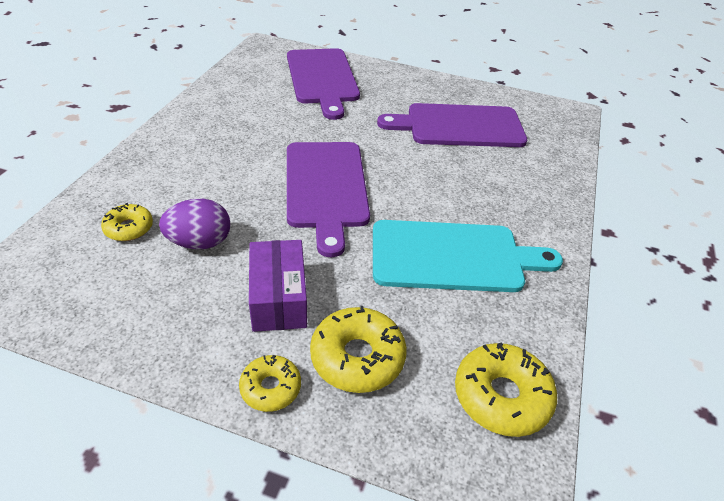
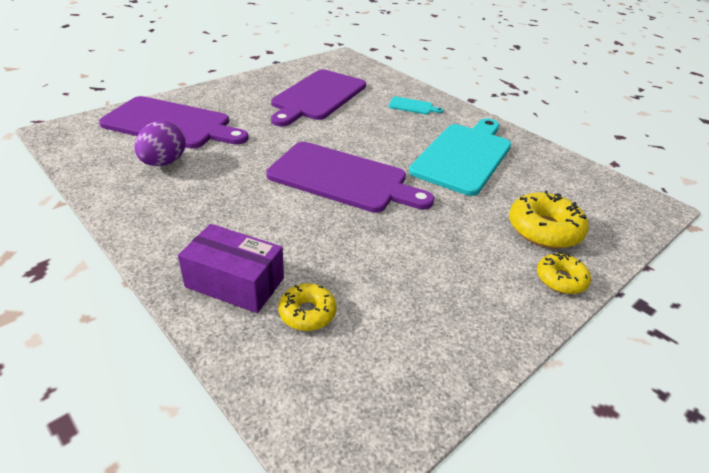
camera: 60 degrees left, 5 degrees down
purple egg [159,199,231,249] -> purple egg moved to [134,120,186,166]
purple box [249,240,307,332] -> purple box moved to [178,224,284,313]
yellow donut [455,343,557,437] -> none
none -> turquoise cutting board [389,96,444,115]

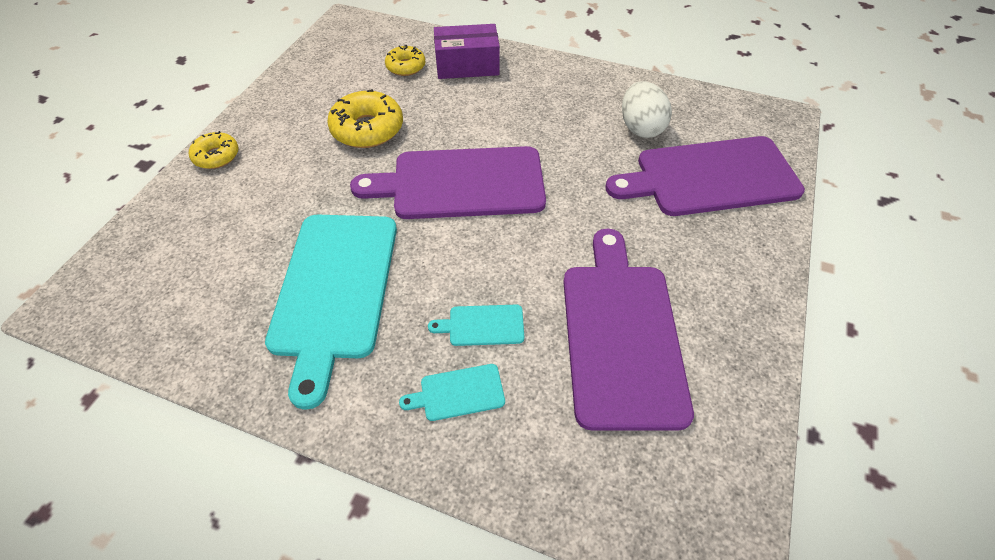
camera: 155 degrees right, 15 degrees up
purple egg [134,120,186,166] -> white egg [622,81,672,138]
yellow donut [509,190,589,249] -> yellow donut moved to [327,89,403,148]
none -> turquoise cutting board [428,305,524,346]

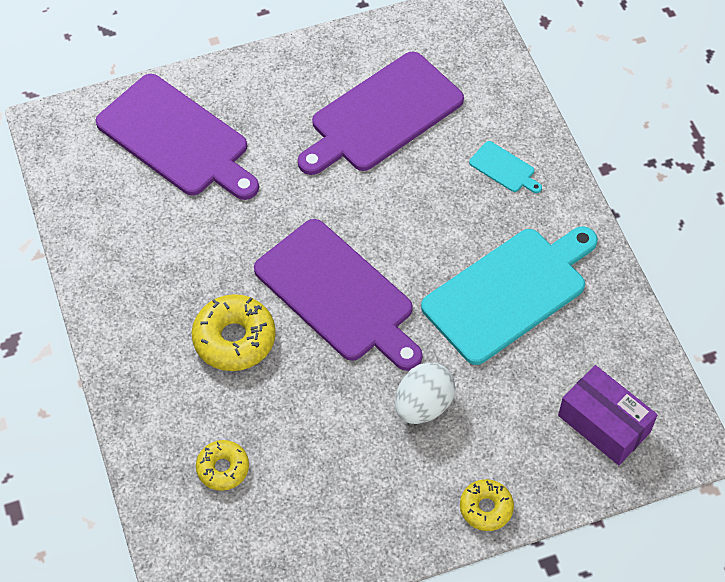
camera: 130 degrees left, 5 degrees up
yellow donut [327,89,403,148] -> yellow donut moved to [192,294,276,371]
turquoise cutting board [428,305,524,346] -> none
purple box [434,24,500,79] -> purple box moved to [558,365,658,465]
white egg [622,81,672,138] -> white egg moved to [395,362,456,424]

